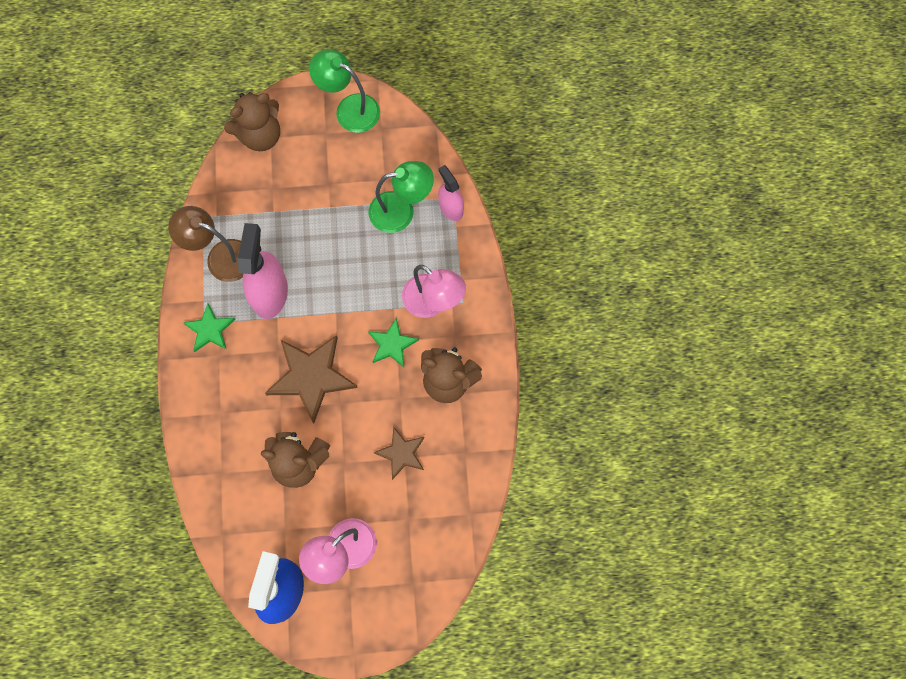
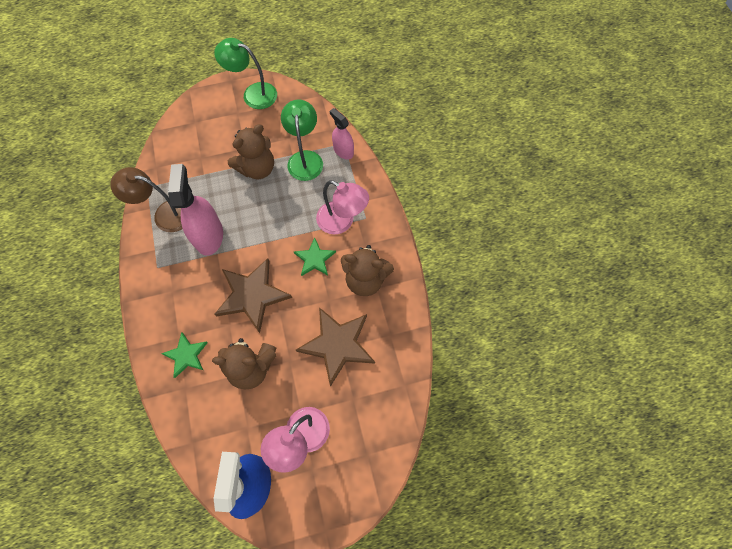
camera: 10 degrees left, 5 degrees down
green star [183,303,235,352] -> green star moved to [161,332,208,378]
brown teddy bear [224,92,280,151] -> brown teddy bear moved to [228,124,274,179]
green lamp [369,161,434,233] -> green lamp turned 75 degrees counterclockwise [281,99,323,181]
brown star [374,427,425,480] -> brown star [296,307,375,387], size x1.75

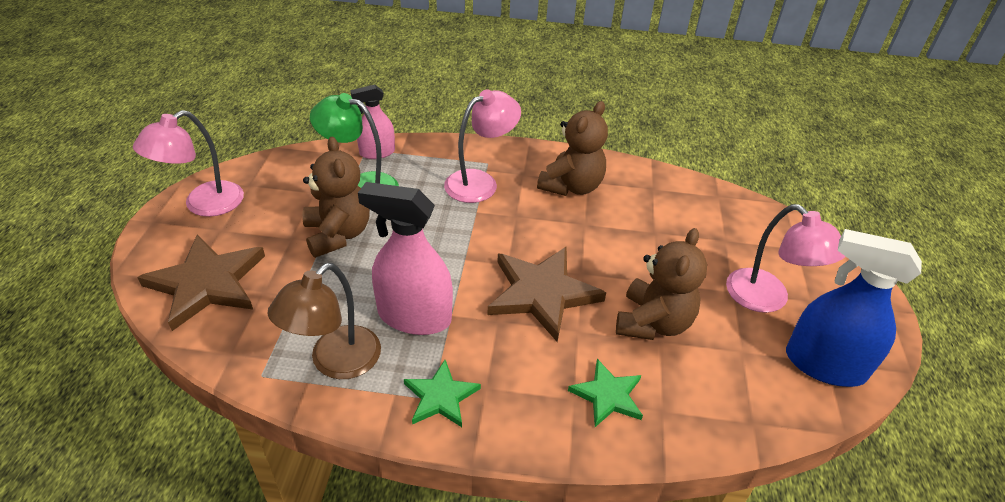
camera: 70 degrees left, 25 degrees down
green lamp [214,38,277,109] -> pink lamp [133,110,244,217]
green star [294,238,336,276] -> green star moved to [404,360,481,427]
brown star [296,307,375,387] -> brown star moved to [137,235,265,331]

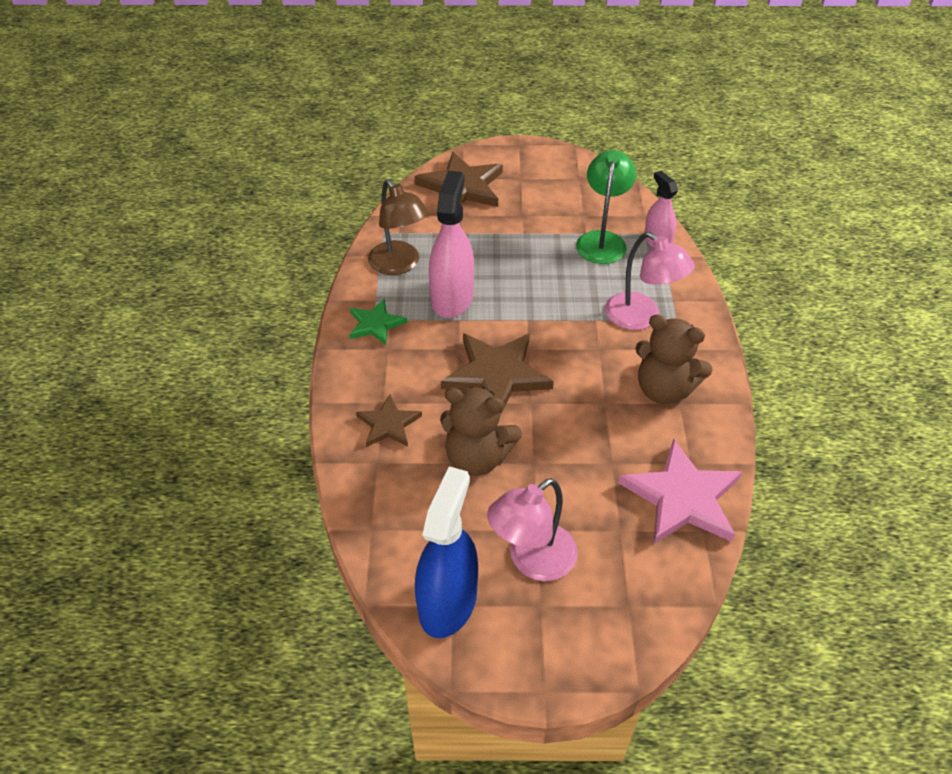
camera: 85 degrees right, 5 degrees up
pink lamp [133,110,244,217] -> none
brown lamp [268,263,381,379] -> brown lamp turned 150 degrees counterclockwise [368,179,429,275]
brown teddy bear [302,137,370,258] -> none
green star [568,359,643,427] -> brown star [356,395,422,447]
none -> pink star [619,438,742,544]

